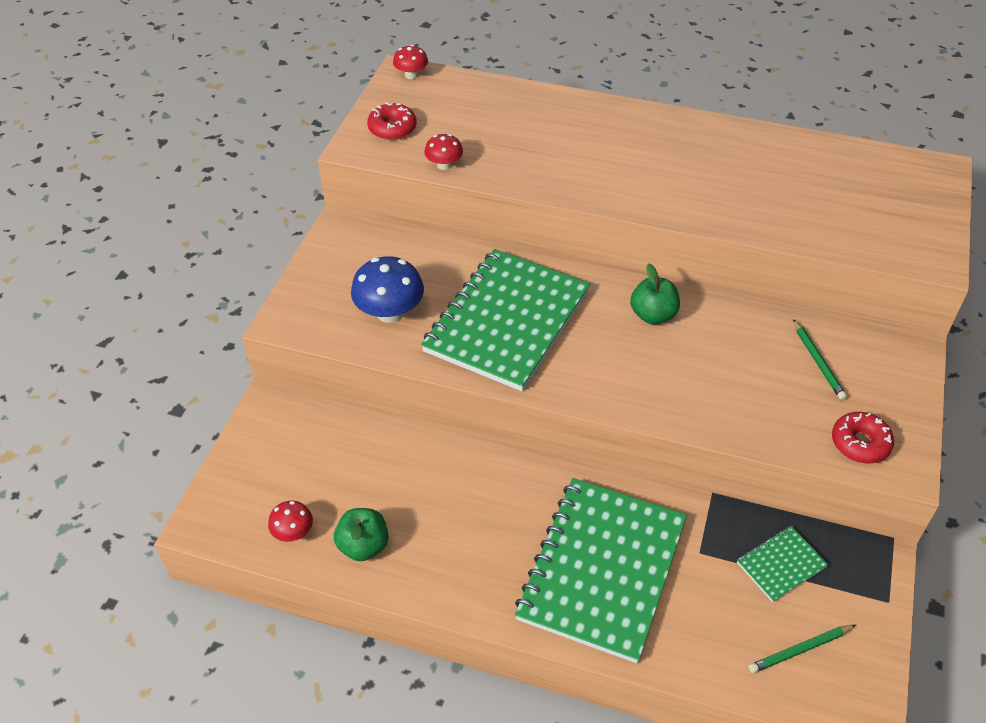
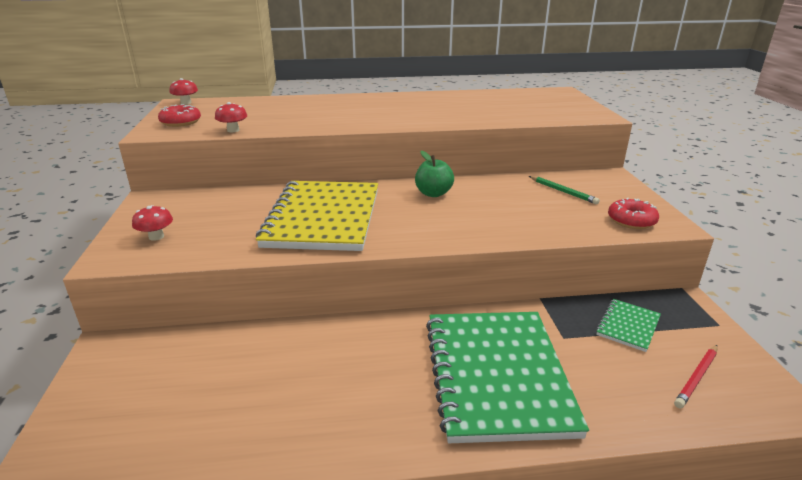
camera: 25 degrees left, 20 degrees down
red mushroom [268,501,313,542] -> red mushroom moved to [132,205,173,241]
green apple [334,508,389,561] -> none
blue mushroom [351,256,424,323] -> none
green notebook [421,249,590,391] -> yellow notebook [256,181,378,251]
green pencil [749,625,856,673] -> red pencil [674,345,718,408]

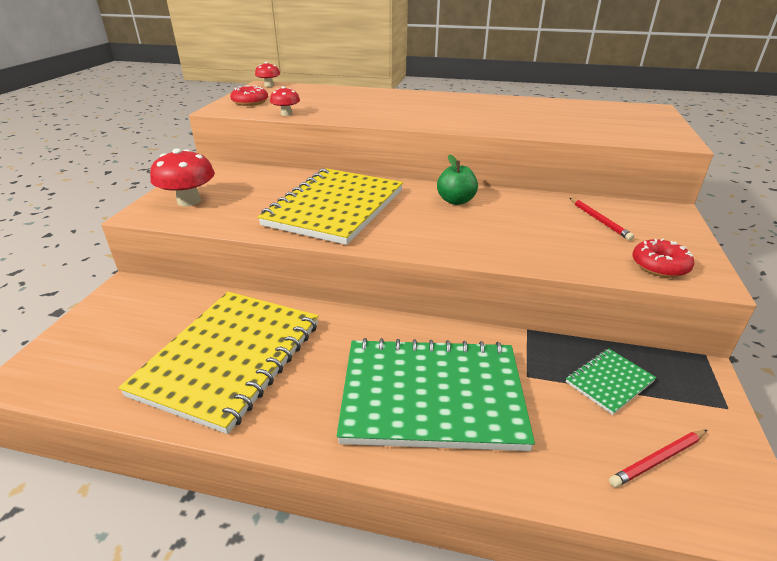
camera: 20 degrees right, 5 degrees up
red mushroom [132,205,173,241] -> red mushroom [150,148,215,206], size x1.78
green notebook [426,312,589,443] -> green notebook turned 75 degrees clockwise [337,338,535,451]
green pencil [529,176,600,204] -> red pencil [570,198,634,241]
none -> yellow notebook [119,292,318,434]

